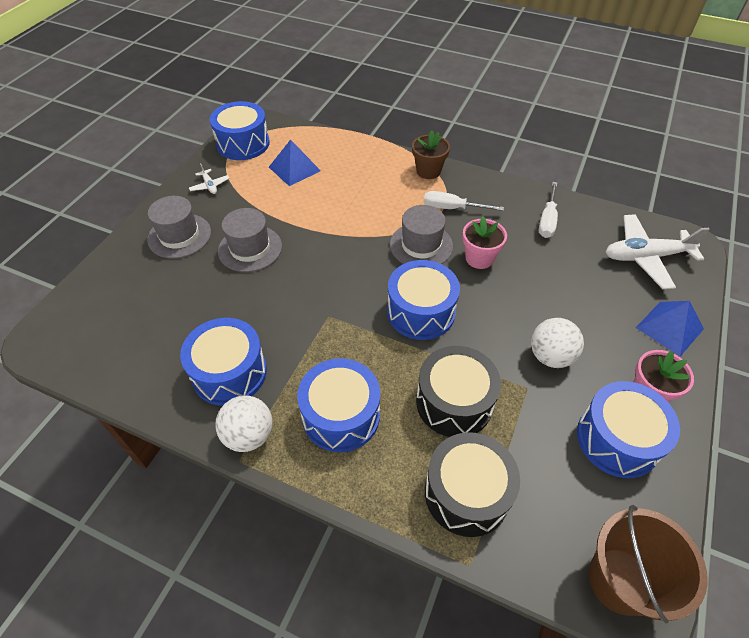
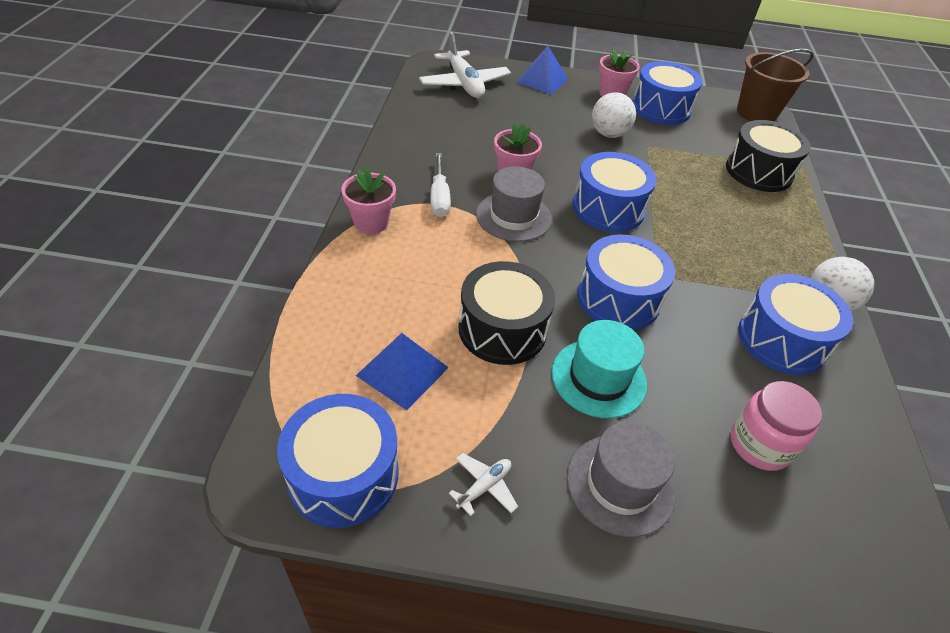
camera: 110 degrees left, 5 degrees down
grey hat [218,208,282,272] -> turquoise hat [552,320,647,418]
blue drum [297,358,380,452] -> blue drum moved to [577,234,675,330]
brown flower pot [412,130,450,179] -> pink flower pot [342,167,396,234]
black drum [416,346,501,437] -> black drum moved to [459,261,555,365]
white screwdriver [539,182,558,238] -> none
none -> pink jar [730,381,822,471]

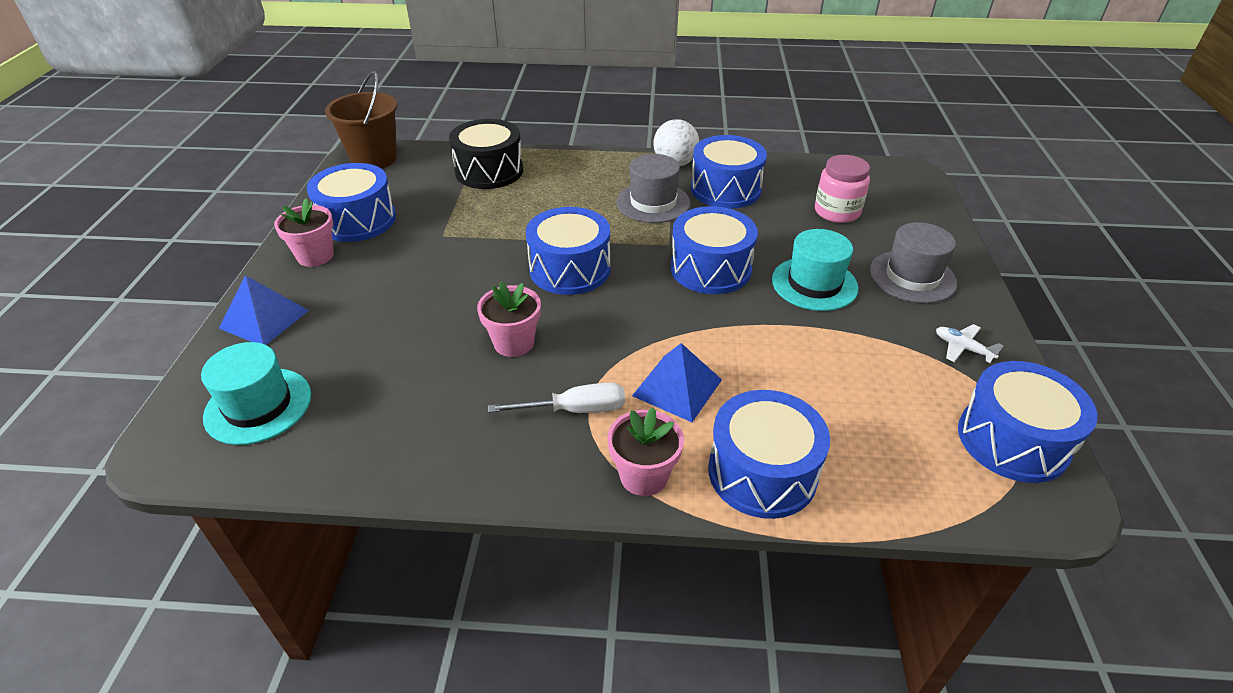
camera: 90 degrees left, 5 degrees down
blue pyramid [356,333,449,410] -> blue pyramid moved to [632,343,722,422]
white plane [419,32,511,98] -> turquoise hat [201,342,311,445]
black drum [459,261,555,365] -> none
grey hat [476,167,552,242] -> grey hat moved to [617,154,690,223]
white ball [592,92,636,138] -> none
none -> blue drum [708,390,830,519]

